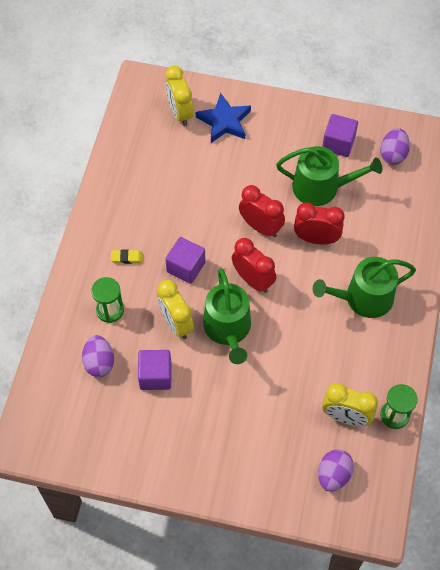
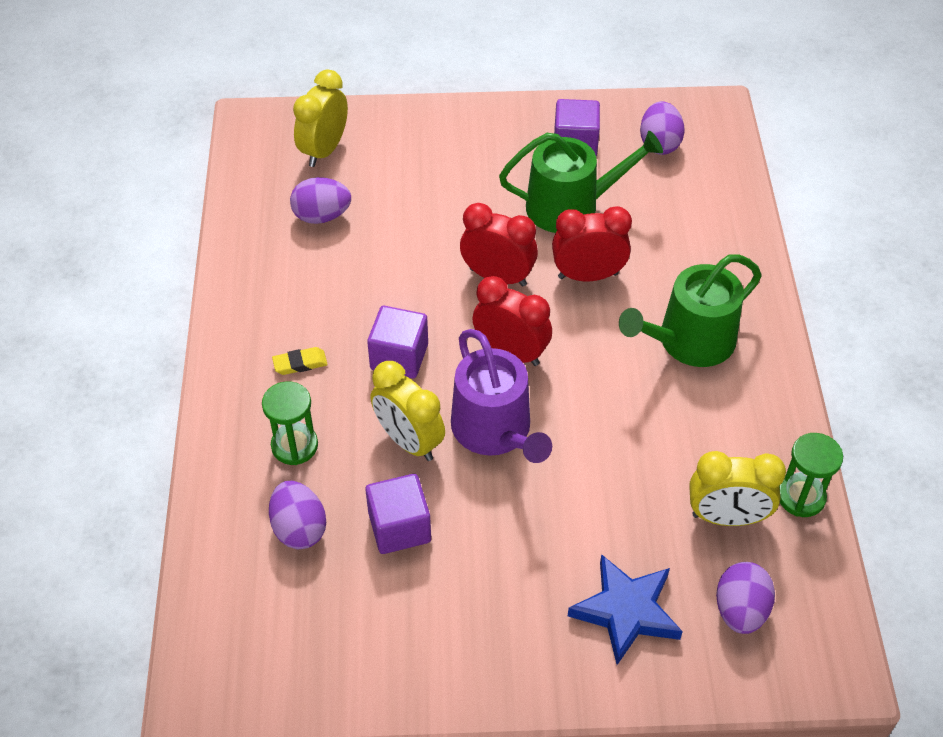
camera: 15 degrees left, 10 degrees down
yellow clock [165,66,194,126] -> yellow clock turned 60 degrees clockwise [293,69,348,167]
blue star [196,93,251,143] -> blue star moved to [568,554,683,665]
green watering can [203,268,251,364] -> purple watering can [451,329,552,463]
none -> purple egg [290,177,351,224]

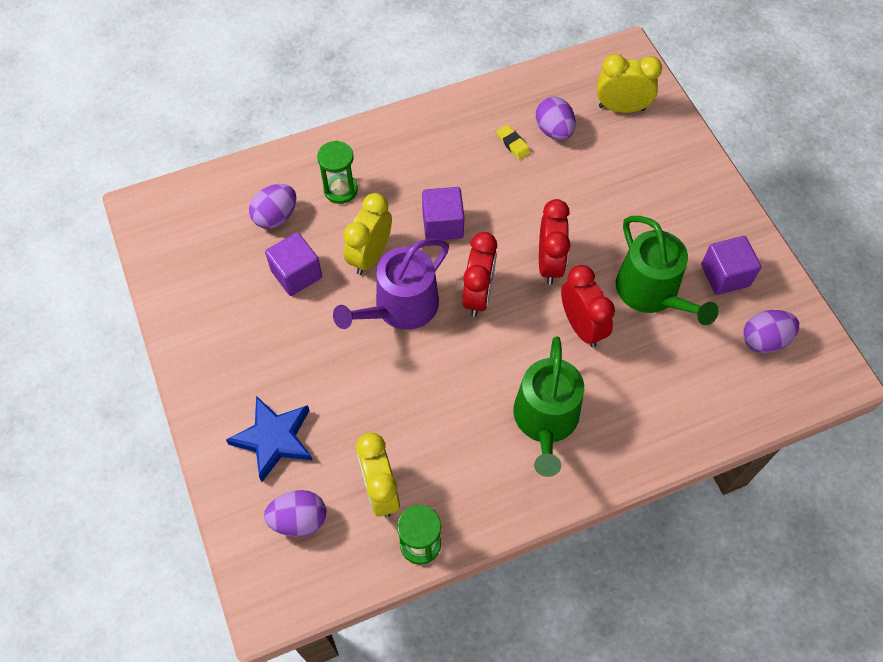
camera: 70 degrees right, 10 degrees up
yellow eraser [272,347,328,375] -> yellow eraser moved to [496,125,531,160]
green watering can [619,255,762,367] -> green watering can turned 120 degrees counterclockwise [513,336,584,477]

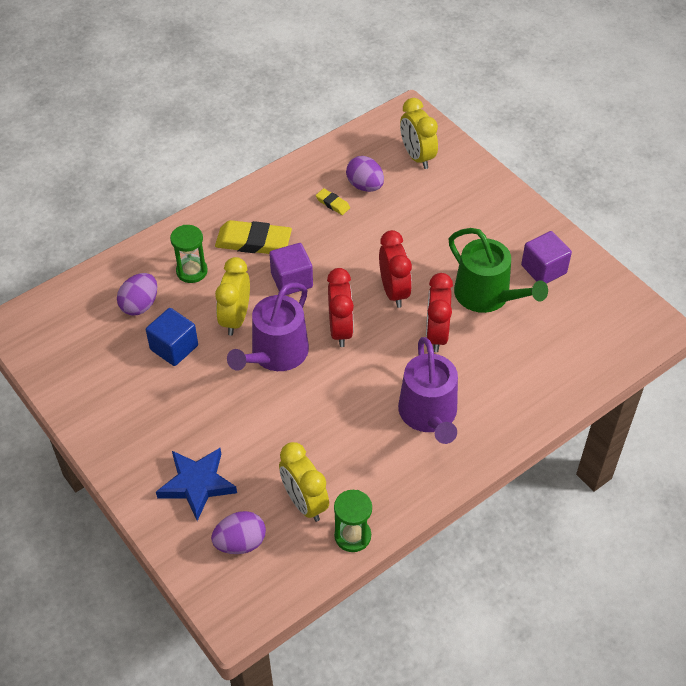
camera: 15 degrees left, 10 degrees down
purple cube [265,232,322,296] -> blue cube [146,308,198,366]
green watering can [513,336,584,477] -> purple watering can [398,337,458,444]
red clock [561,265,615,347] -> red clock turned 135 degrees counterclockwise [426,273,453,352]
yellow clock [597,54,662,113] -> yellow clock turned 105 degrees counterclockwise [400,98,438,169]
purple egg [743,310,799,353] -> none
none -> yellow eraser [215,220,292,254]

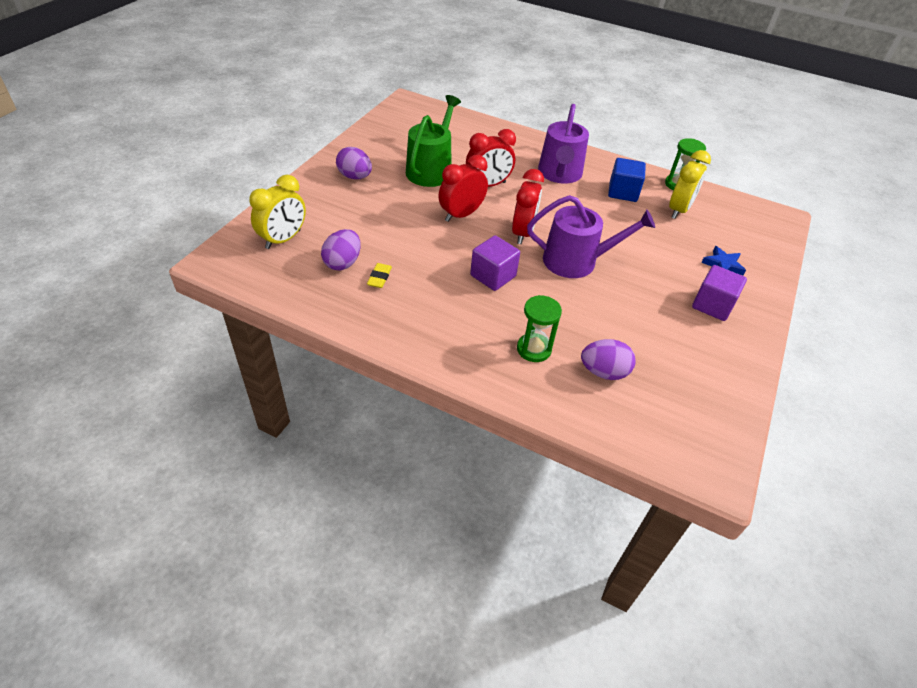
camera: 120 degrees left, 5 degrees down
blue cube [146,308,198,366] -> blue cube moved to [608,158,646,202]
blue star [156,448,237,521] -> blue star [701,246,746,276], size x0.63
purple egg [211,511,266,554] -> purple egg moved to [336,147,372,179]
yellow eraser [215,220,292,254] -> none
yellow clock [215,257,250,336] -> none
red clock [327,268,354,347] -> red clock turned 135 degrees clockwise [512,169,544,244]
purple watering can [398,337,458,444] -> purple watering can turned 135 degrees clockwise [538,104,589,184]
purple cube [521,231,572,284] -> purple cube moved to [692,265,747,321]

